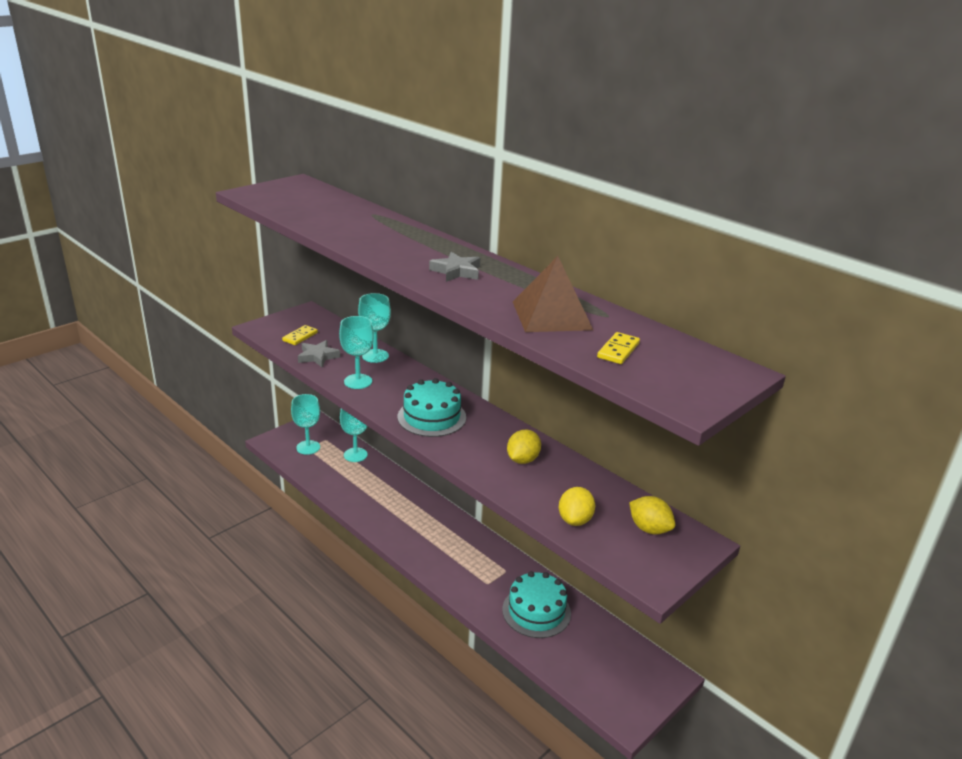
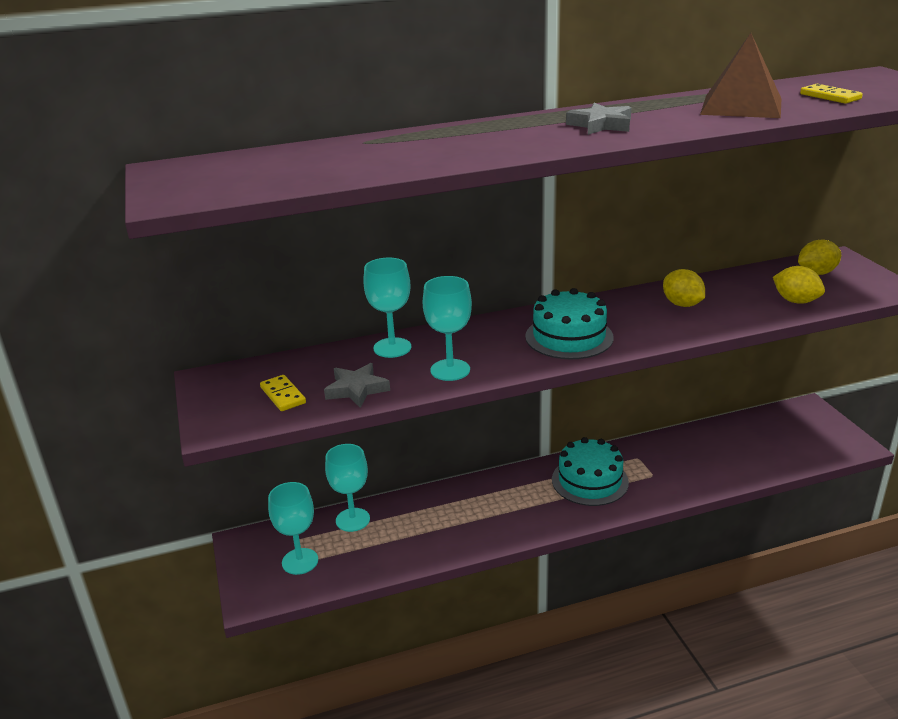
camera: 60 degrees left, 0 degrees up
turquoise cake [502,571,571,638] -> turquoise cake moved to [552,437,629,506]

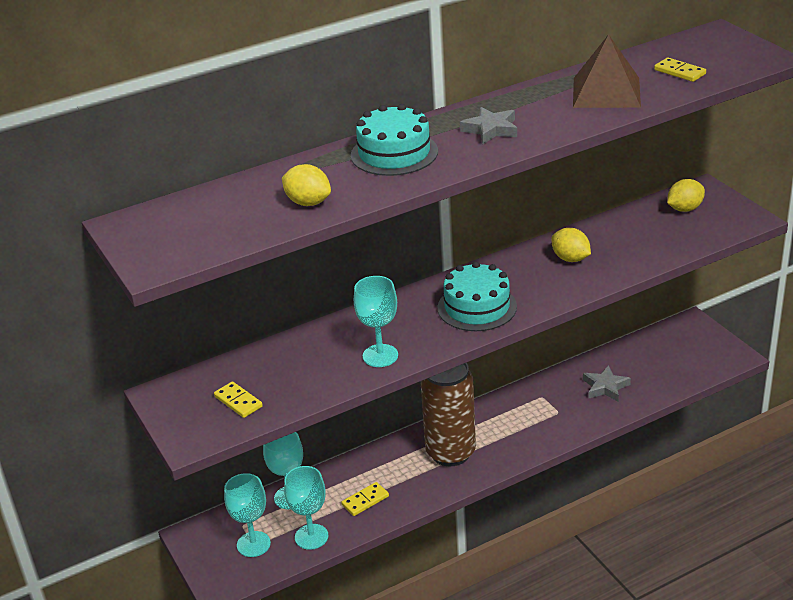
camera: 10 degrees left, 5 degrees up
grey star [324,363,390,408] -> grey star moved to [583,365,631,401]
turquoise goblet [363,258,411,358] -> turquoise goblet moved to [284,466,329,550]
turquoise cake [552,437,629,506] -> turquoise cake moved to [351,104,438,176]
yellow lemon [773,266,825,304] -> yellow lemon moved to [282,164,331,206]
none -> yellow domino [341,482,389,516]
none -> brown can [421,363,476,466]

